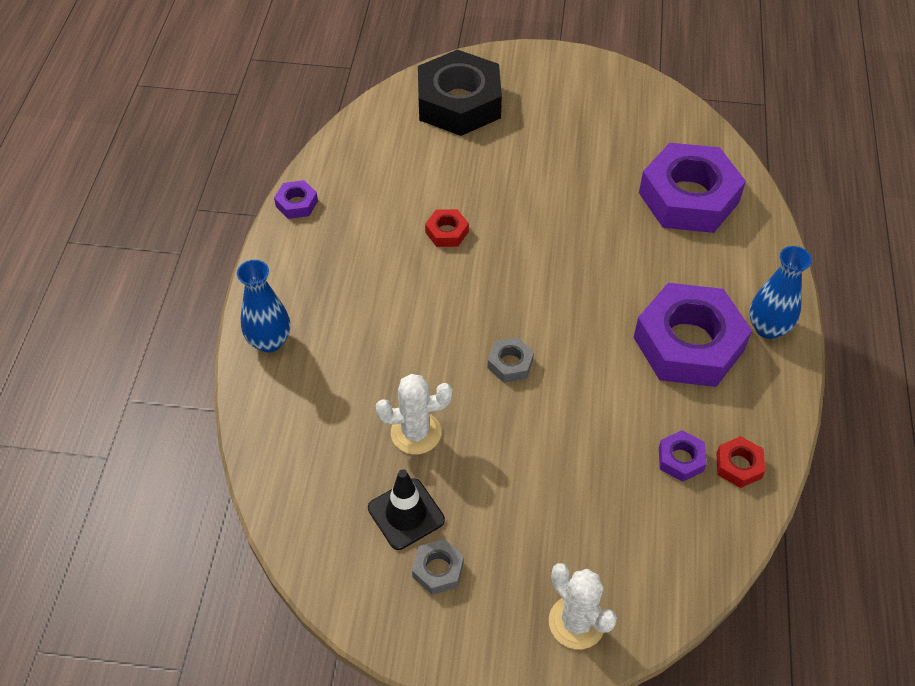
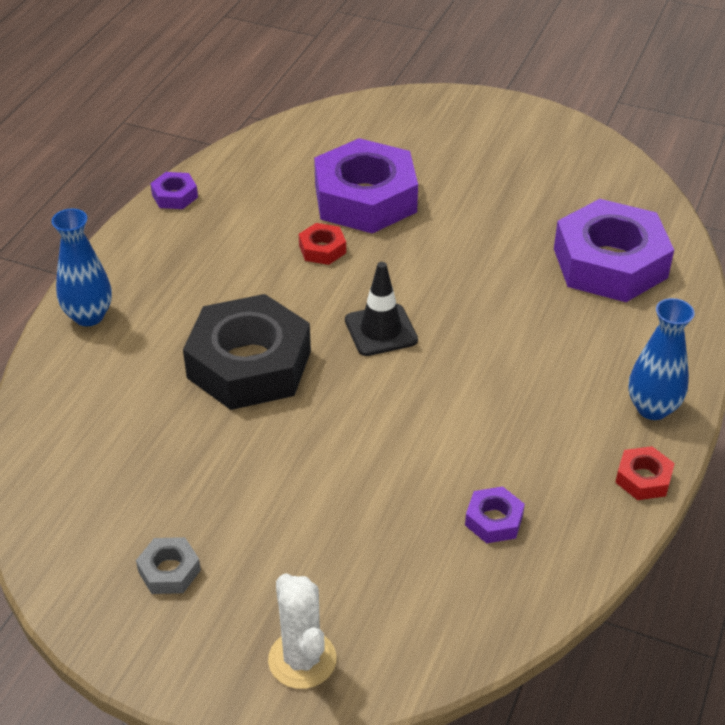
camera: 15 degrees right, 10 degrees down
black traffic cone [368,469,445,550] -> black traffic cone moved to [345,262,418,356]
white cactus [376,374,453,455] -> none
black nut [418,50,502,136] -> black nut moved to [183,294,311,410]
grey nut [487,337,534,383] -> none
purple nut [634,283,752,387] -> purple nut moved to [314,138,418,234]
red nut [716,436,765,488] -> red nut moved to [615,446,675,500]

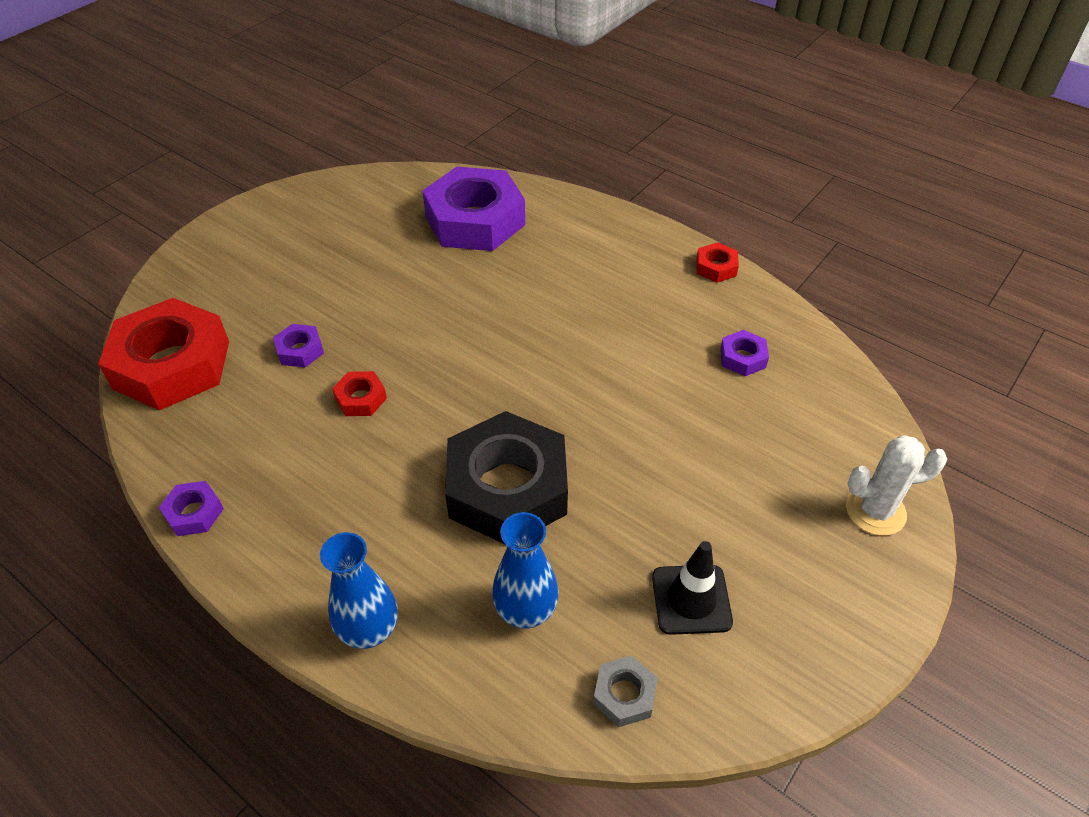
camera: 75 degrees left, 5 degrees up
grey nut [136,537,201,594] -> grey nut moved to [593,656,658,727]
purple nut [314,138,418,234] -> purple nut [273,324,324,368], size x0.42
black traffic cone [345,262,418,356] -> black traffic cone moved to [652,541,733,635]
blue vase [628,298,695,420] -> blue vase moved to [492,512,559,629]
none -> red nut [98,298,229,410]

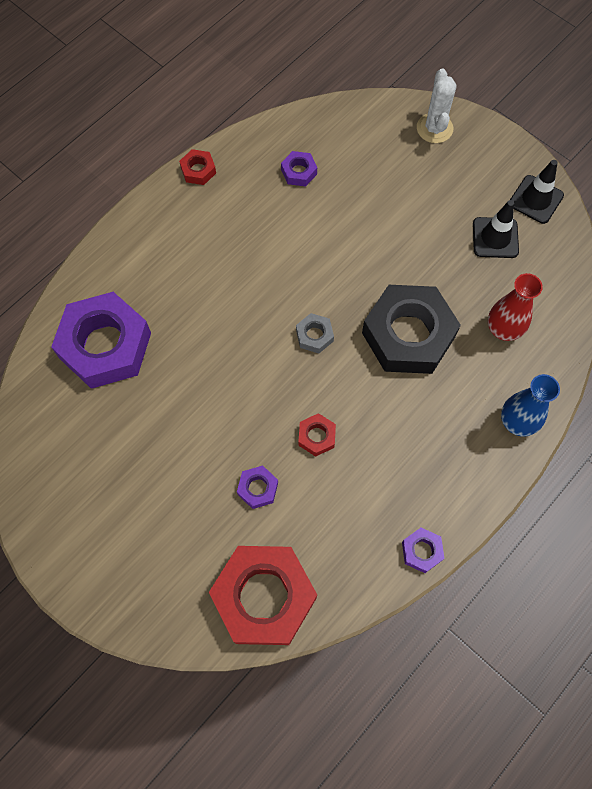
camera: 85 degrees left, 20 degrees up
blue vase [492,512,559,629] -> red vase [488,273,543,341]
grey nut [593,656,658,727] -> grey nut moved to [296,313,334,353]
none -> black traffic cone [510,160,564,224]

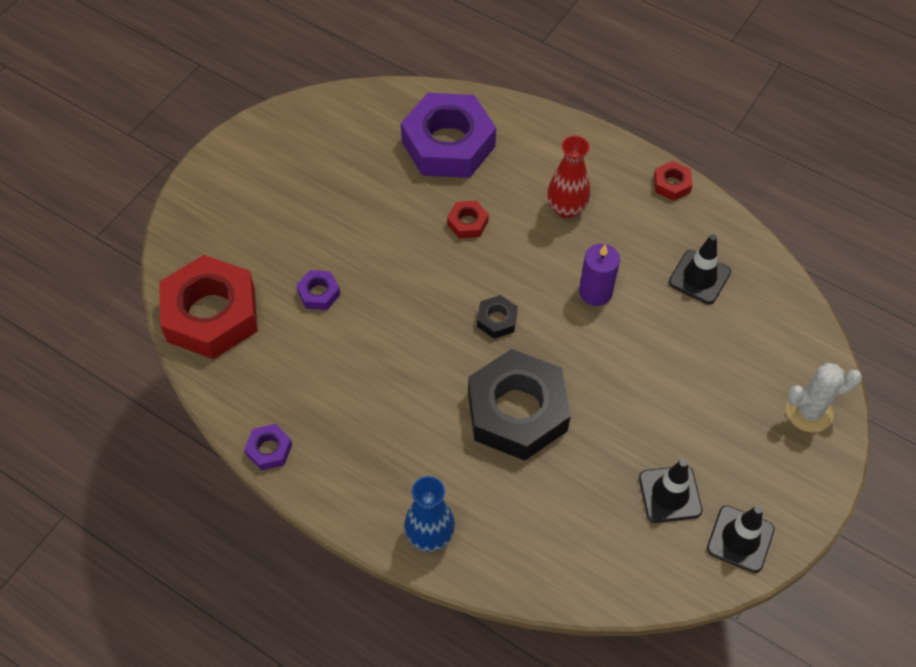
camera: 80 degrees right, 10 degrees down
purple nut [281,151,317,186] -> black traffic cone [669,234,731,304]
grey nut [296,313,334,353] -> black nut [477,295,518,339]
red nut [298,413,336,457] -> red nut moved to [447,201,489,239]
red vase [488,273,543,341] -> red vase moved to [547,136,590,219]
none -> purple candle [579,244,620,306]

